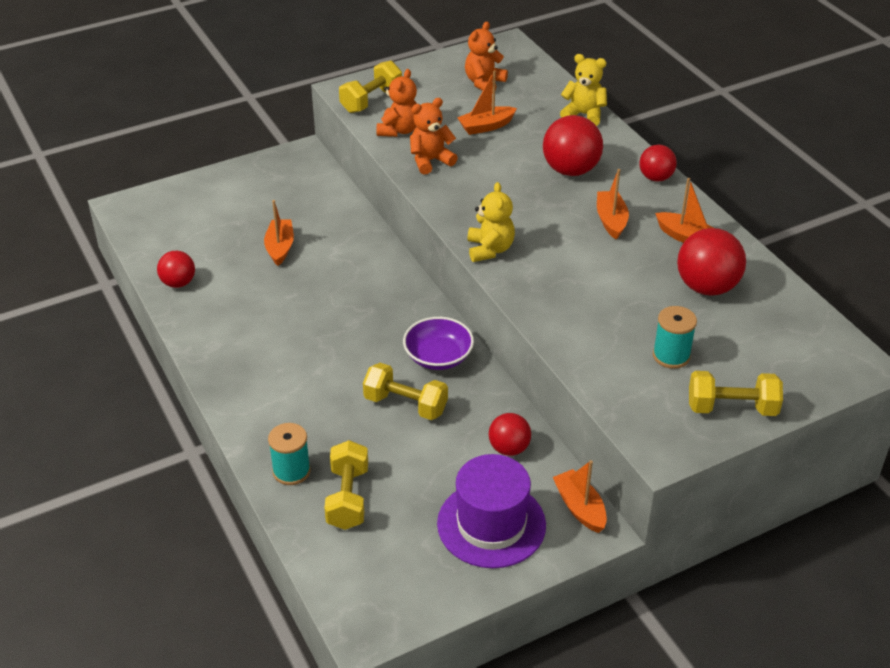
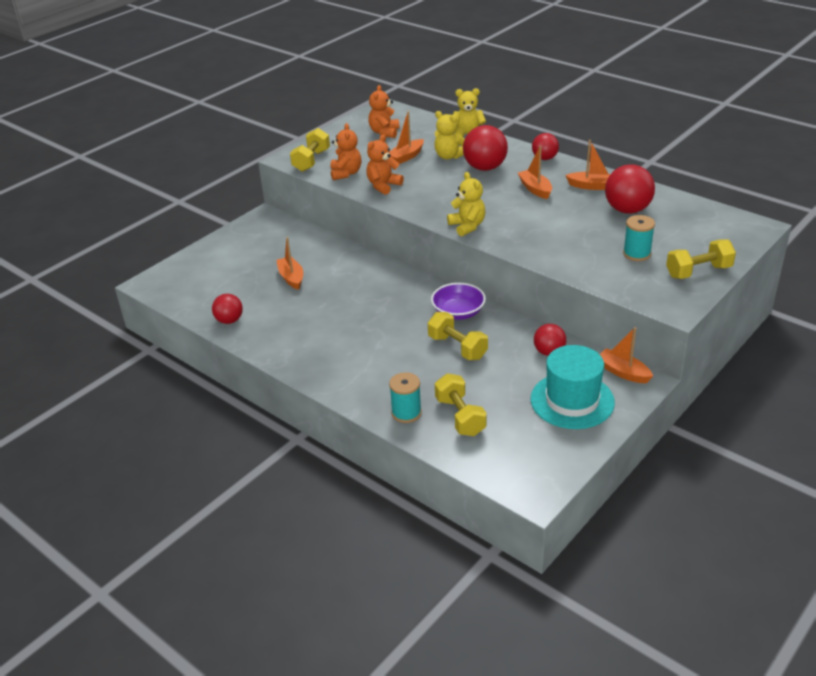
camera: 20 degrees left, 5 degrees down
yellow dumbbell [363,363,448,420] -> yellow dumbbell turned 45 degrees clockwise [428,312,488,360]
purple hat [437,454,546,568] -> turquoise hat [531,345,615,429]
none -> yellow teddy bear [434,111,465,160]

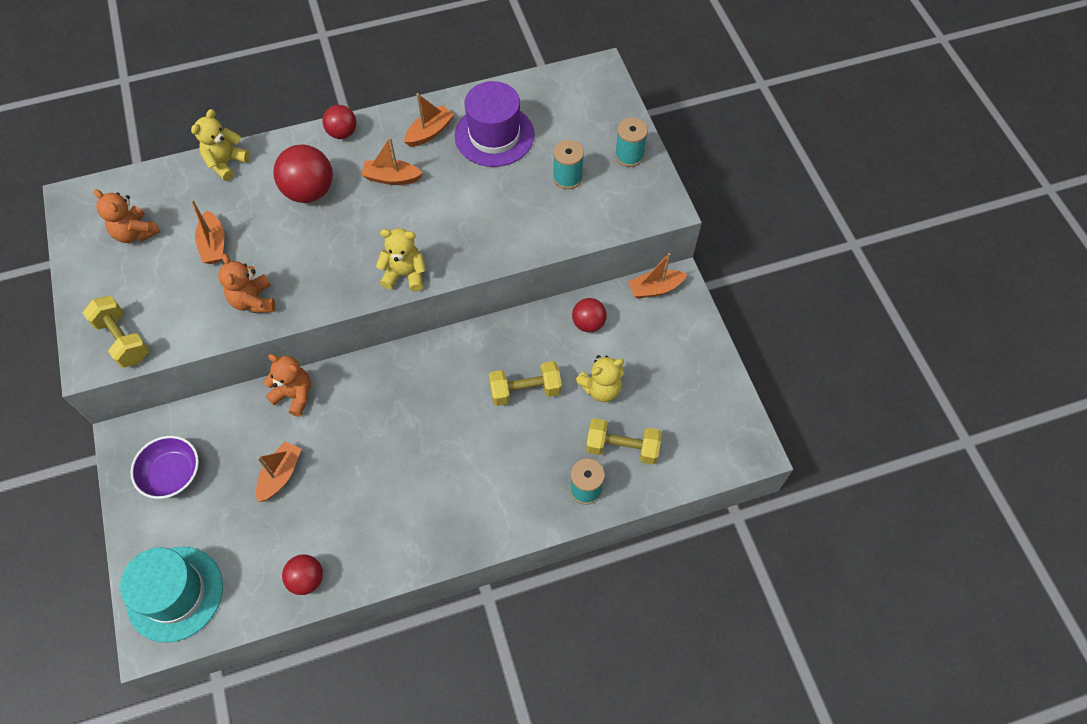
camera: 60 degrees left, 25 degrees up
orange boat [276,237,303,290] -> orange boat turned 105 degrees clockwise [256,441,302,502]
orange teddy bear [331,123,362,180] -> orange teddy bear moved to [264,354,311,417]
purple bowl [431,283,486,320] -> purple bowl moved to [130,436,199,499]
yellow teddy bear [434,111,465,160] -> yellow teddy bear moved to [576,355,624,402]
turquoise hat [531,345,615,429] -> turquoise hat moved to [120,547,223,643]
red ball [605,164,655,214] -> purple hat [455,81,535,167]
yellow dumbbell [666,240,736,279] -> turquoise spool [615,118,648,167]

